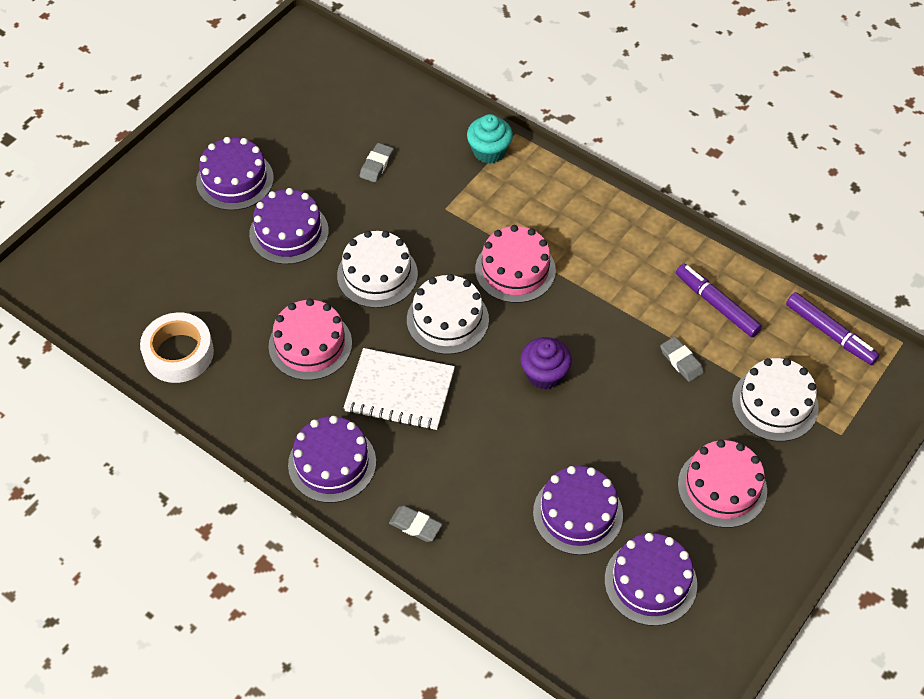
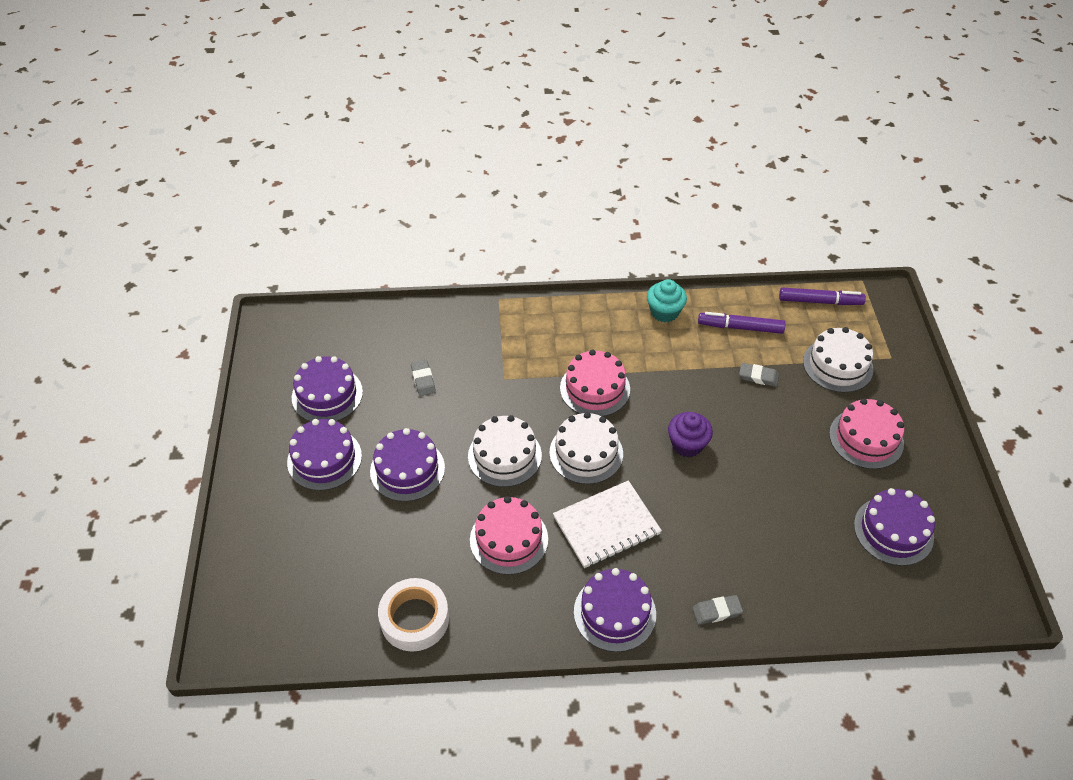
camera: 40 degrees left, 5 degrees down
turquoise cupcake [467,114,513,163] -> turquoise cupcake moved to [647,279,687,322]
purple cake [533,466,623,555] -> purple cake moved to [292,356,363,421]

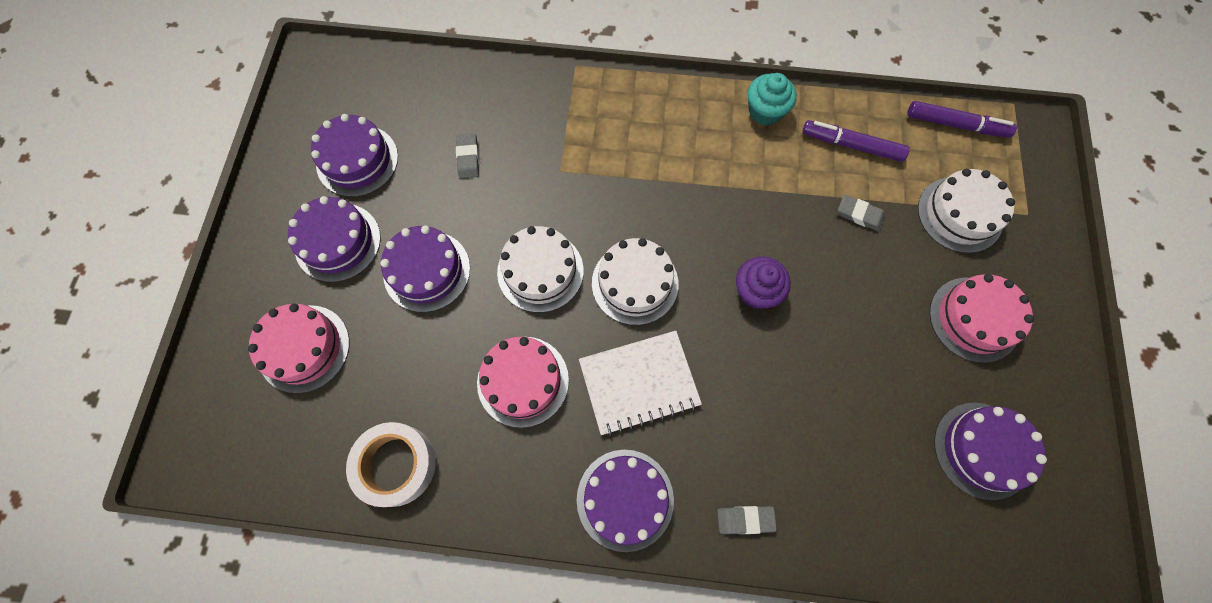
camera: 10 degrees right, 20 degrees up
pink cake [560,350,630,416] -> pink cake moved to [248,304,349,393]

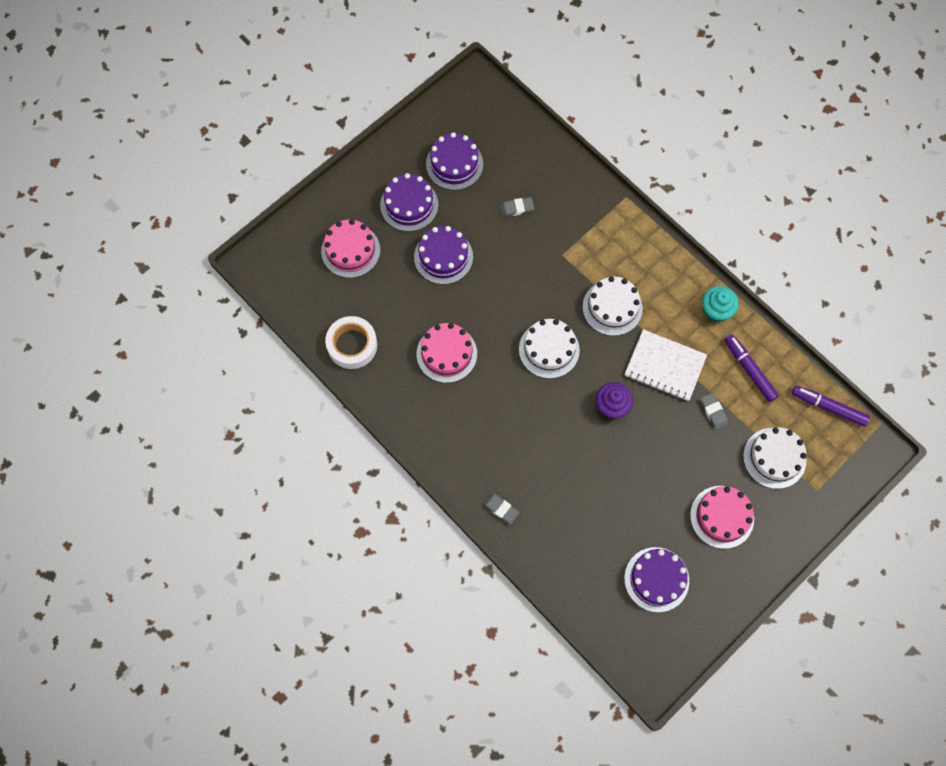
camera: 40 degrees right, 0 degrees up
grey eraser [456,133,479,179] -> grey eraser turned 45 degrees clockwise [500,197,534,217]
white cake [497,226,584,313] -> white cake moved to [582,276,643,336]
purple cake [577,450,674,552] -> none
white notebook [579,331,702,436] -> white notebook moved to [625,329,707,401]
purple marker [907,101,1017,138] -> purple marker turned 150 degrees clockwise [792,385,870,427]

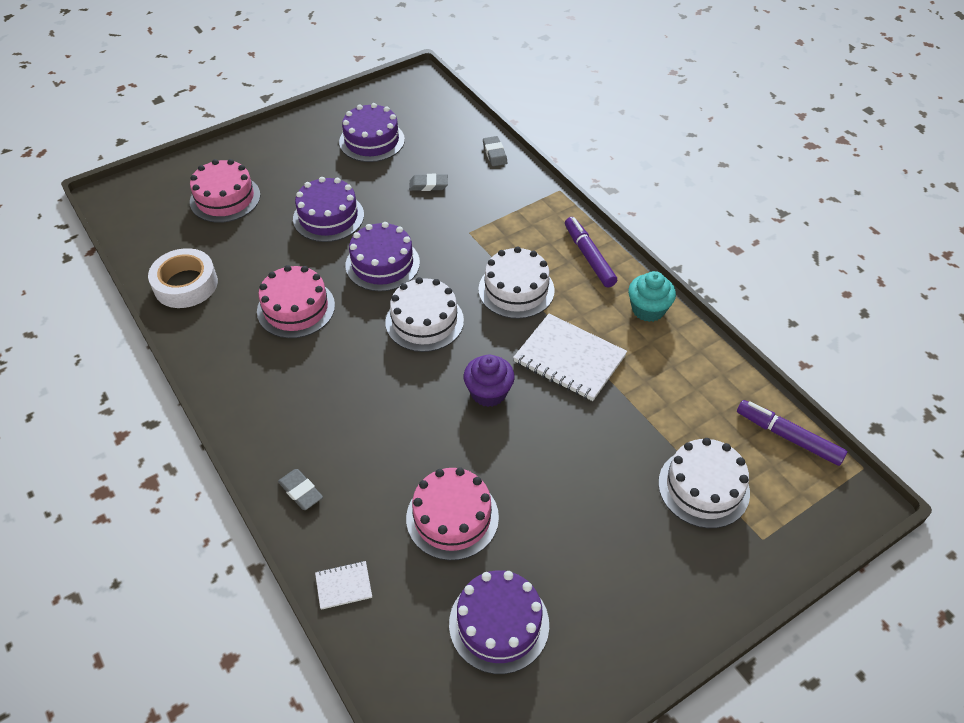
camera: 10 degrees right, 20 degrees down
purple cake [380,173,438,232] -> purple cake moved to [346,222,420,291]
pink cake [690,486,754,549] -> pink cake moved to [406,468,499,560]
grey eraser [700,393,728,430] -> grey eraser moved to [483,136,507,166]
purple marker [724,334,779,402] -> purple marker moved to [565,217,617,287]
none -> white notebook [315,561,372,610]

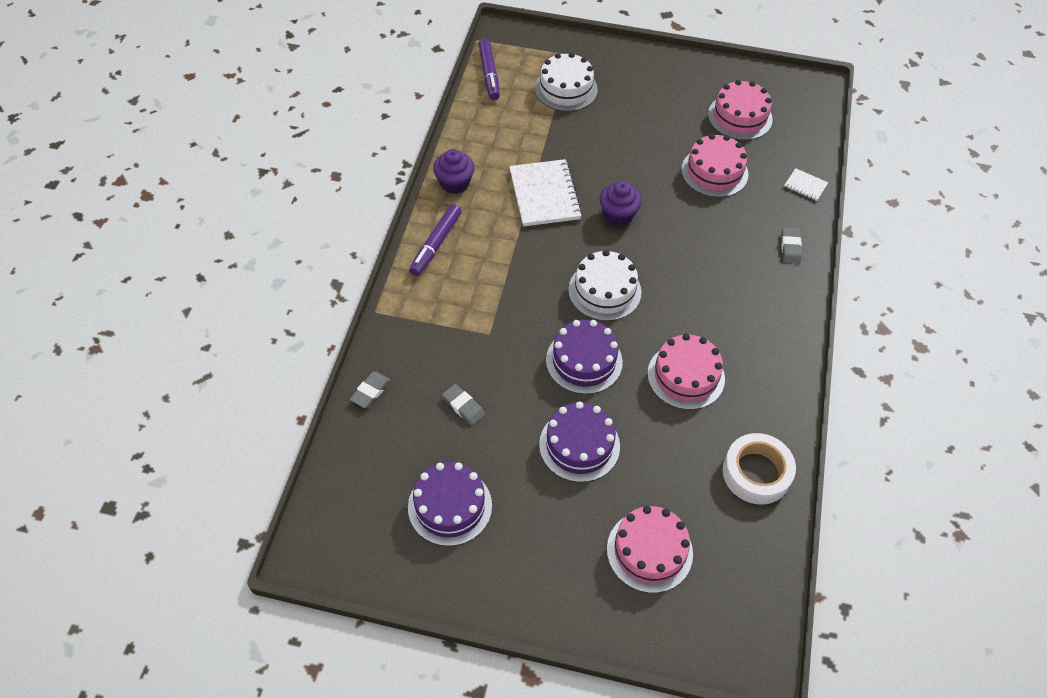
camera: 135 degrees left, 5 degrees up
purple cake [449,570,549,674] -> pink cake [708,80,773,140]
white cake [478,247,555,319] -> none
turquoise cupcake [628,271,676,322] -> purple cupcake [433,149,475,194]

